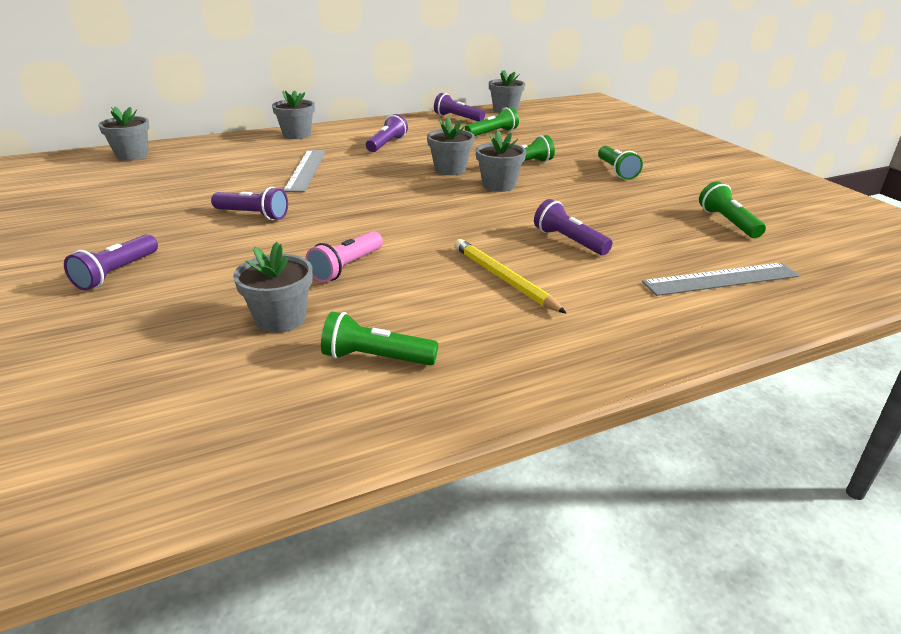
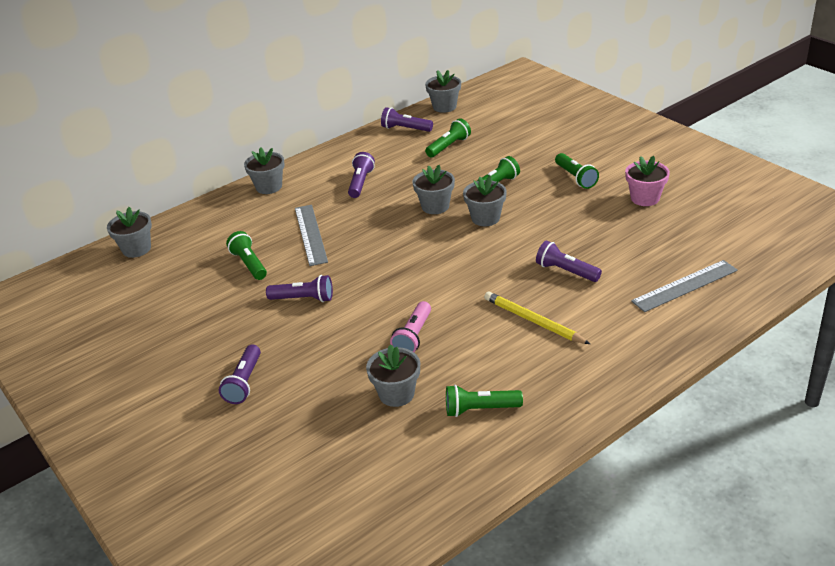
camera: 10 degrees left, 5 degrees up
green flashlight [699,181,766,238] -> green flashlight moved to [226,231,267,280]
none -> pink flower pot [625,156,670,206]

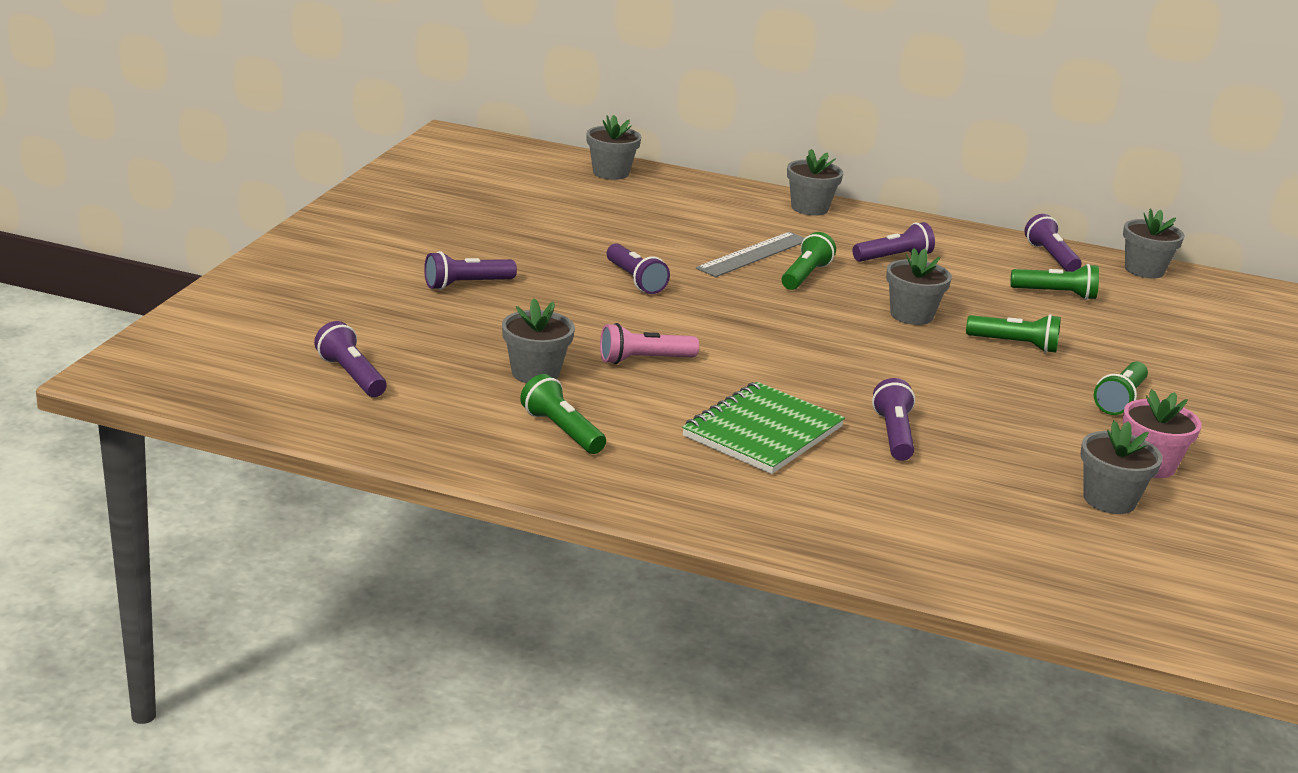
camera: 50 degrees right, 10 degrees down
green flashlight [226,231,267,280] -> green flashlight moved to [782,232,836,290]
grey flower pot [463,176,507,226] -> grey flower pot moved to [1080,420,1163,514]
yellow pencil [484,291,590,344] -> green notebook [682,382,845,474]
grey ruler [631,260,738,312] -> none
none -> purple flashlight [314,321,387,397]

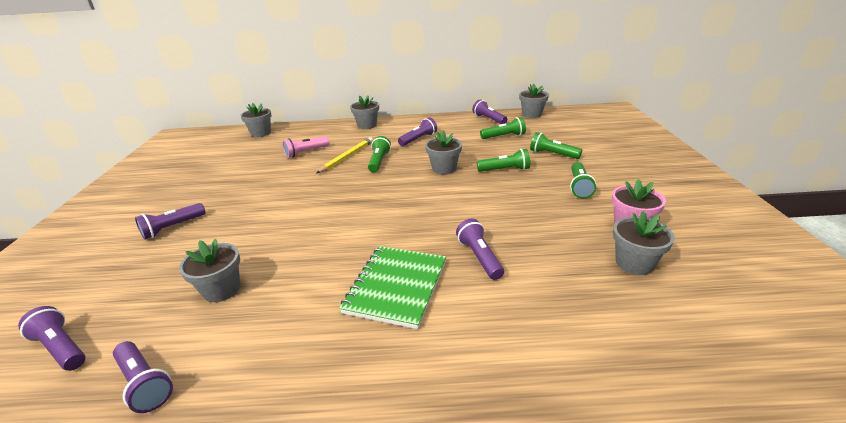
camera: 15 degrees left, 5 degrees up
green flashlight [520,374,606,454] -> green flashlight moved to [530,132,582,159]
pink flashlight [600,323,699,364] -> pink flashlight moved to [283,137,330,158]
purple flashlight [607,243,670,294] -> purple flashlight moved to [113,341,173,413]
grey ruler [696,232,805,277] -> yellow pencil [317,137,373,173]

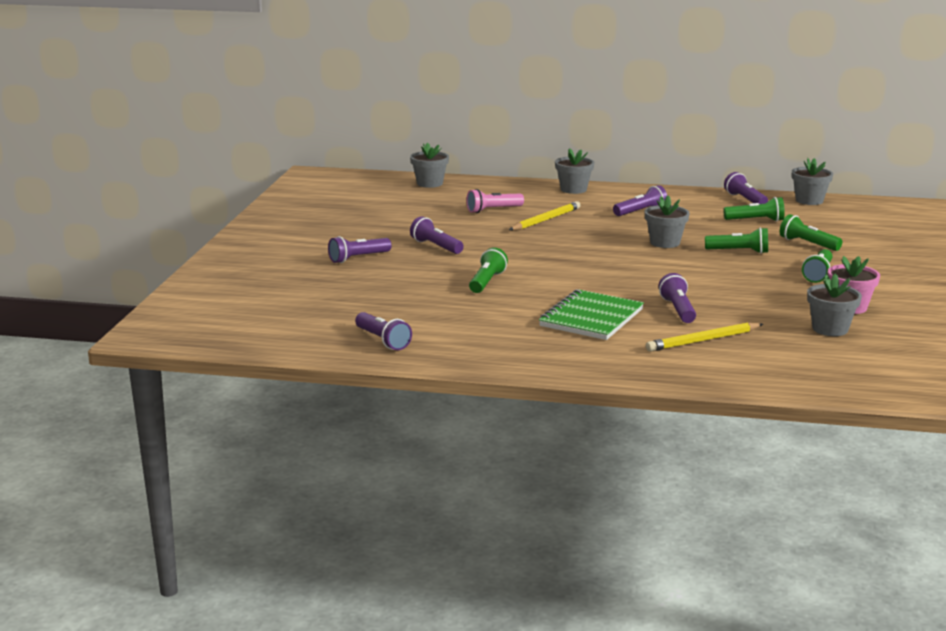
camera: 10 degrees right, 10 degrees down
purple flashlight [18,306,86,371] -> purple flashlight moved to [410,216,464,254]
grey flower pot [179,239,240,302] -> none
green flashlight [368,136,391,172] -> green flashlight moved to [469,247,508,293]
none -> yellow pencil [646,323,763,352]

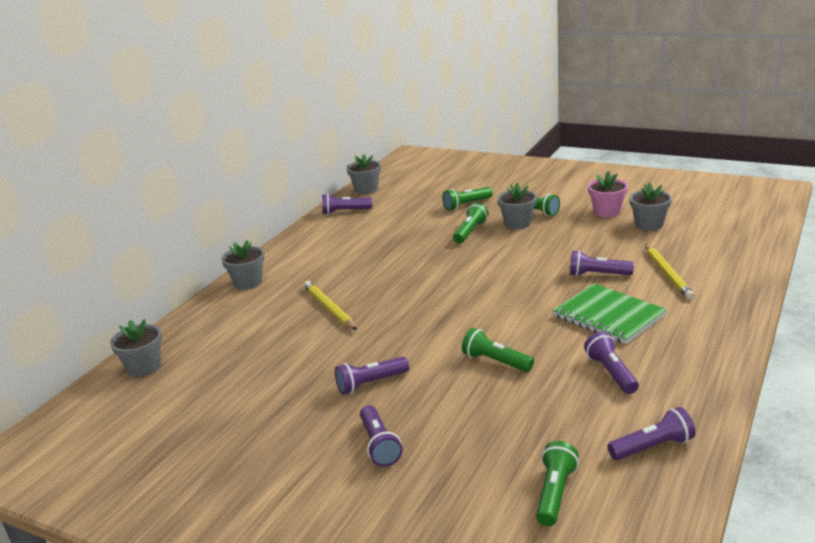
camera: 70 degrees left, 5 degrees up
pink flashlight [466,189,524,213] -> none
purple flashlight [613,185,667,216] -> purple flashlight moved to [584,332,639,394]
grey flower pot [645,195,690,248] -> grey flower pot moved to [497,183,537,229]
green flashlight [724,197,785,222] -> green flashlight moved to [536,441,579,526]

